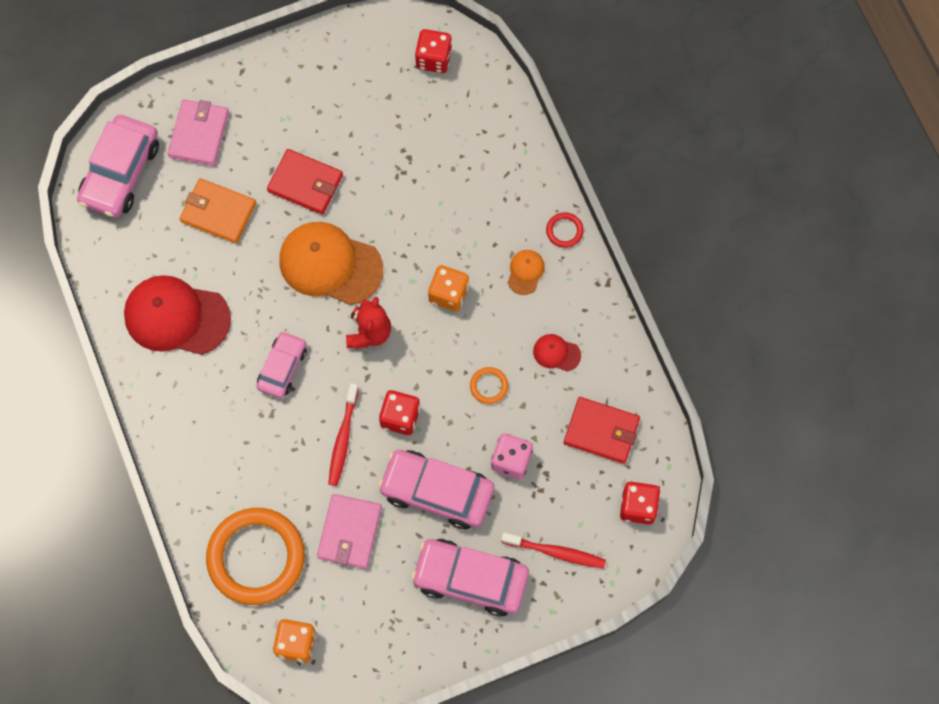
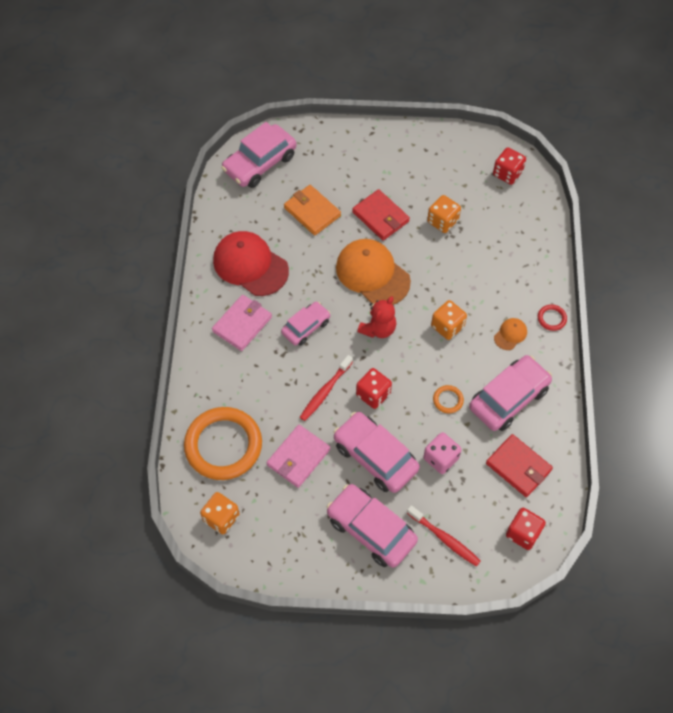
camera: 25 degrees right, 10 degrees down
pink wallet [168,100,229,166] -> pink wallet moved to [212,295,272,351]
red cap [533,334,581,372] -> pink car [469,355,552,431]
none -> orange dice [427,195,461,233]

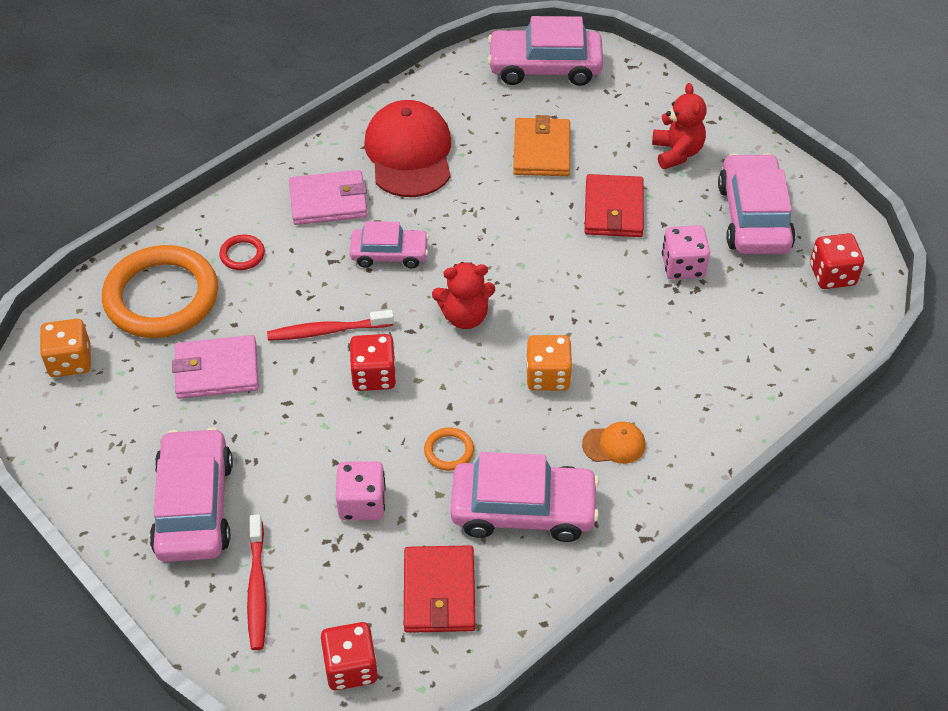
camera: 45 degrees right, 10 degrees down
pink car [334,412,420,493] -> pink car moved to [718,153,796,254]
orange cap [336,239,411,305] -> none
orange dice [427,195,461,233] -> pink dice [662,225,710,280]
red ring [538,305,567,331] -> red ring moved to [219,235,265,270]
none -> red teddy bear [652,83,707,169]

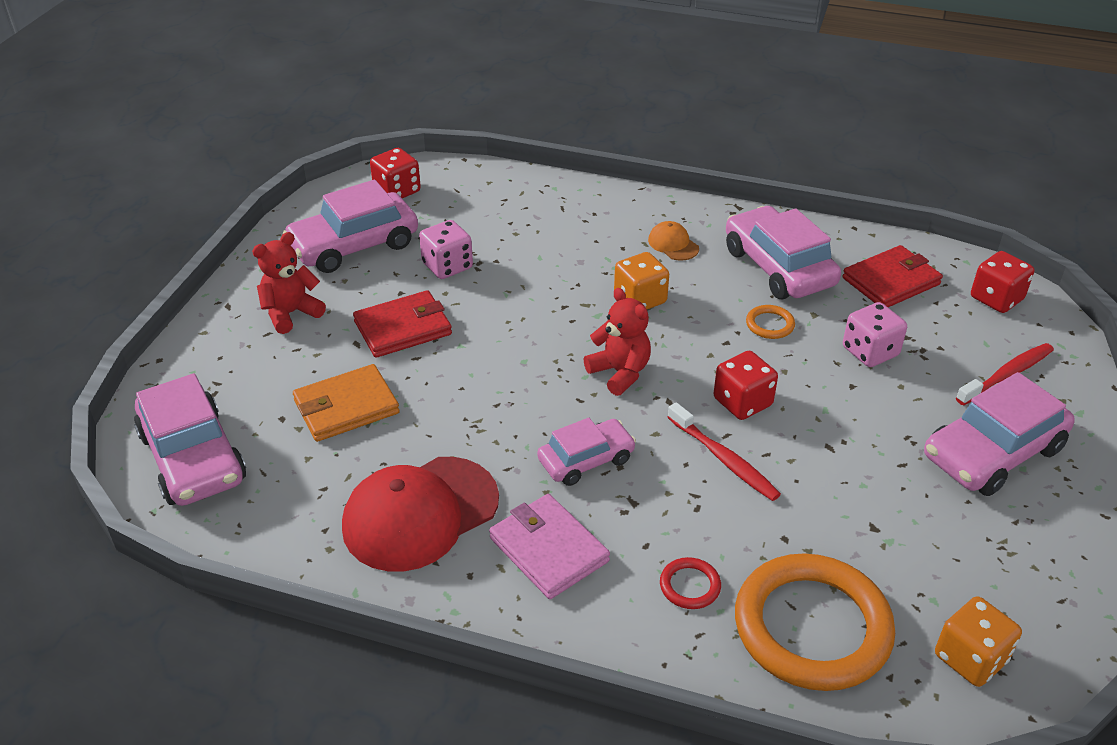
camera: 120 degrees left, 10 degrees down
pink wallet [172,335,259,399] -> none
pink car [350,221,429,268] -> pink car turned 90 degrees clockwise [537,418,636,486]

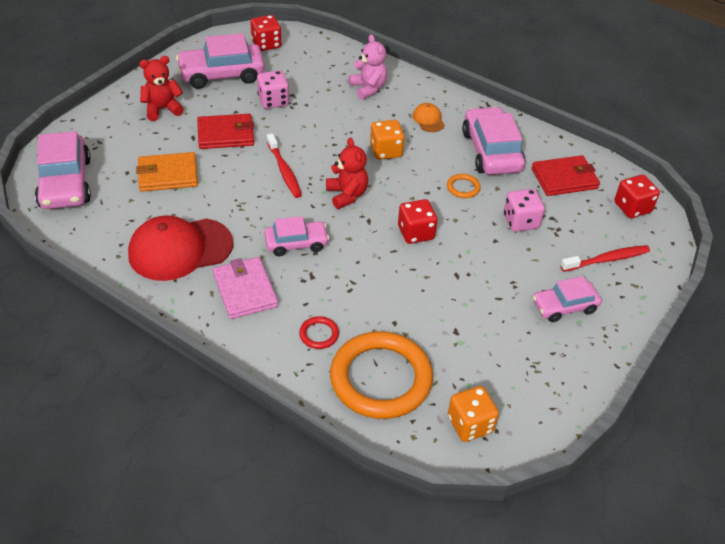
camera: 15 degrees right, 5 degrees up
red toothbrush [667,402,781,501] -> red toothbrush moved to [267,133,302,198]
pink car [924,372,1075,496] -> pink car [533,276,602,322], size x0.61
none -> pink teddy bear [349,34,387,100]

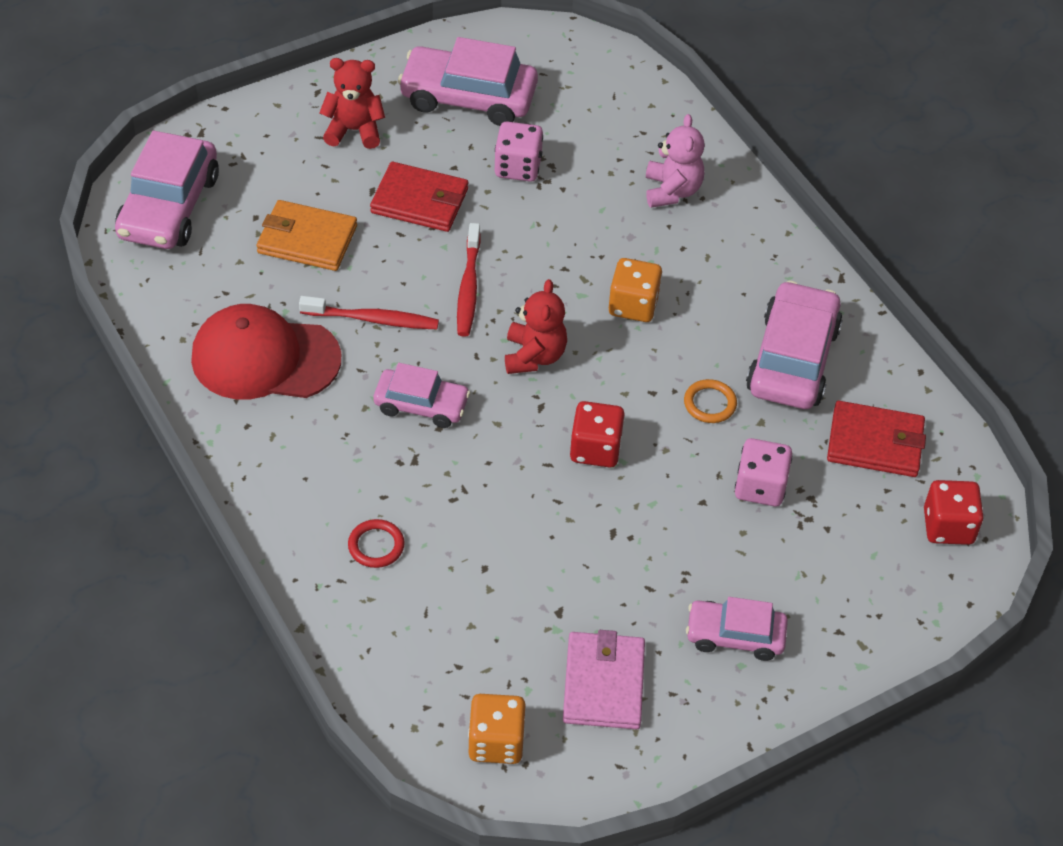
camera: 25 degrees right, 5 degrees up
pink wallet [213,257,278,319] -> pink wallet moved to [563,630,645,729]
red dice [250,15,281,51] -> none
orange ring [330,331,433,419] -> none
orange cap [413,103,445,132] -> none
red toothbrush [560,245,650,272] -> red toothbrush moved to [299,296,439,329]

